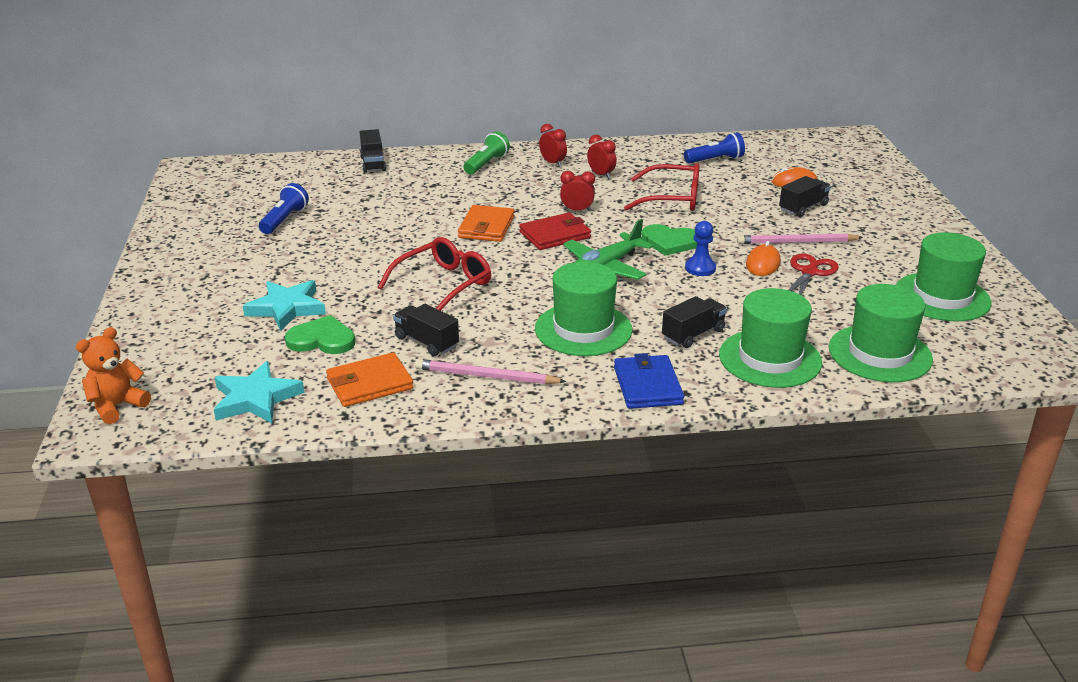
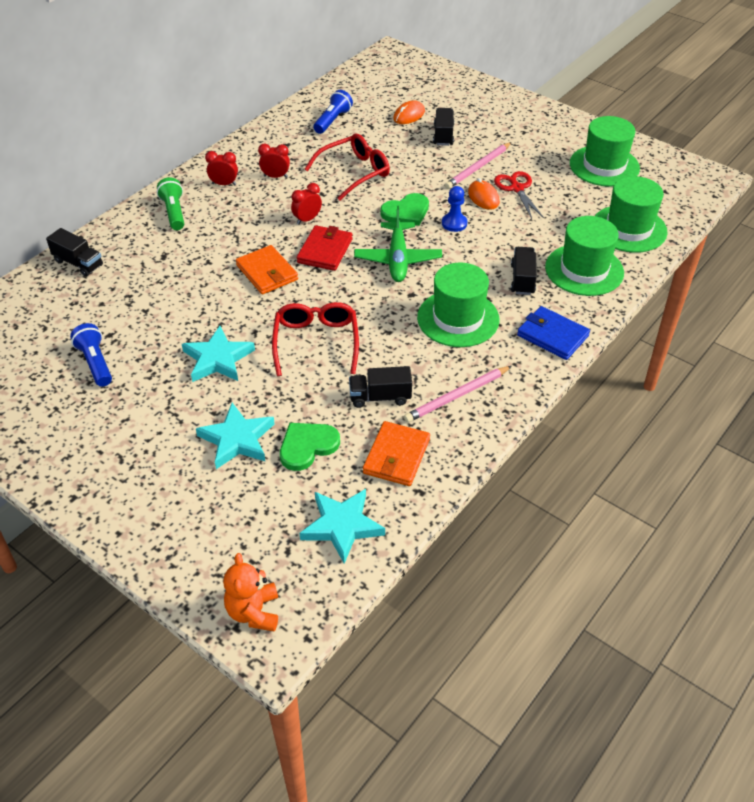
camera: 45 degrees left, 15 degrees up
none -> turquoise star [182,326,255,382]

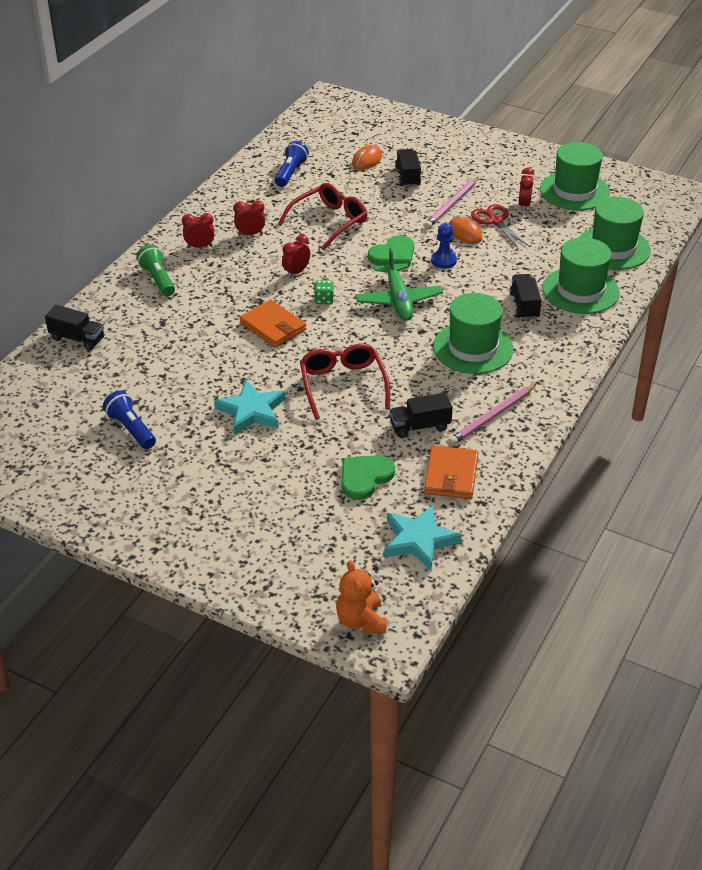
camera: 10 degrees left, 5 degrees down
turquoise star [196,403,275,469] -> none
red wallet [297,225,353,271] -> green dice [314,280,334,304]
blue wallet [517,306,590,360] -> none
none -> red clock [518,168,534,211]

